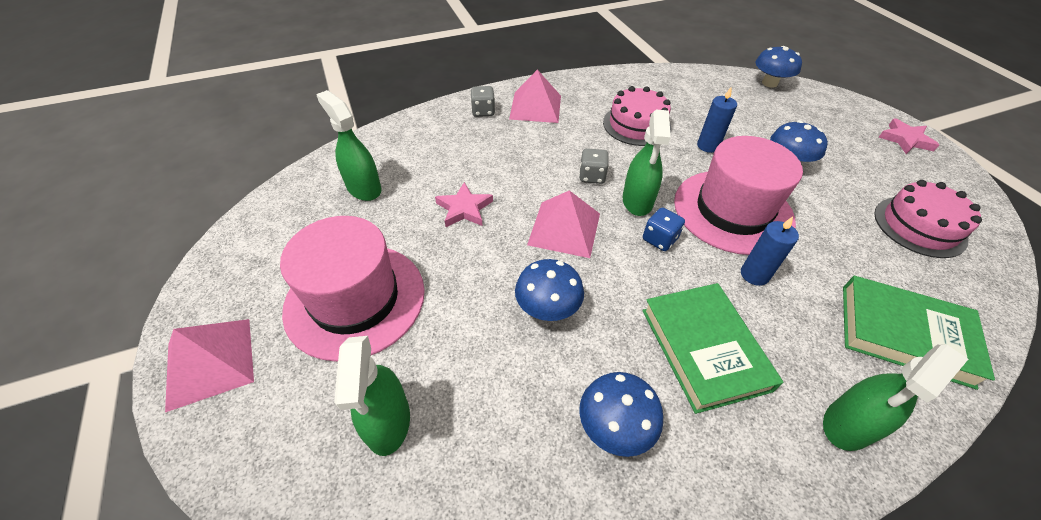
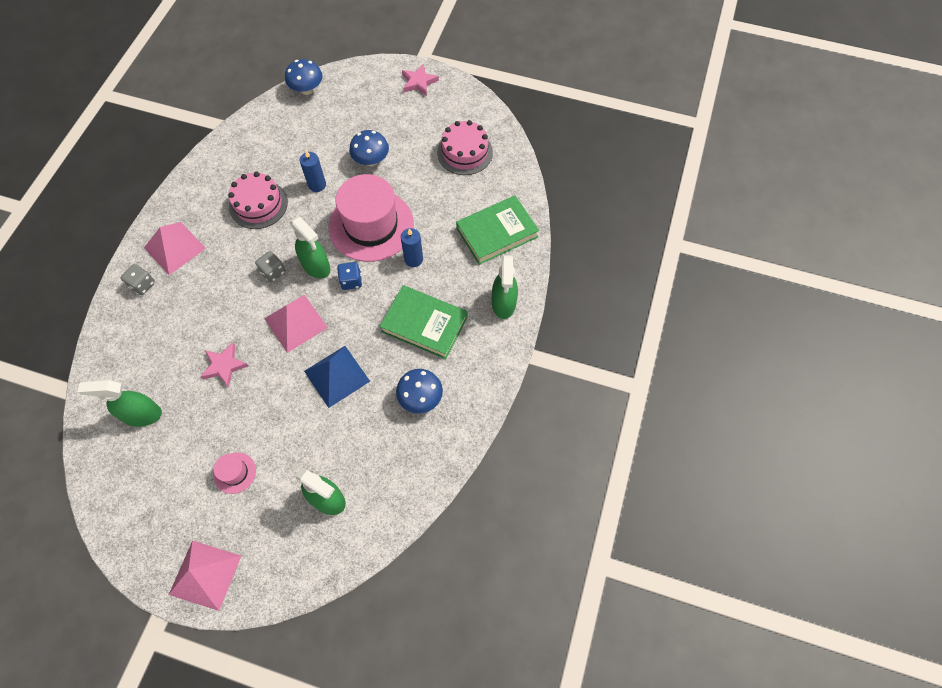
camera: 50 degrees left, 15 degrees up
pink hat [280,216,425,362] -> pink hat [214,452,256,494], size x0.42
blue mushroom [515,259,584,321] -> blue pyramid [304,346,370,408]

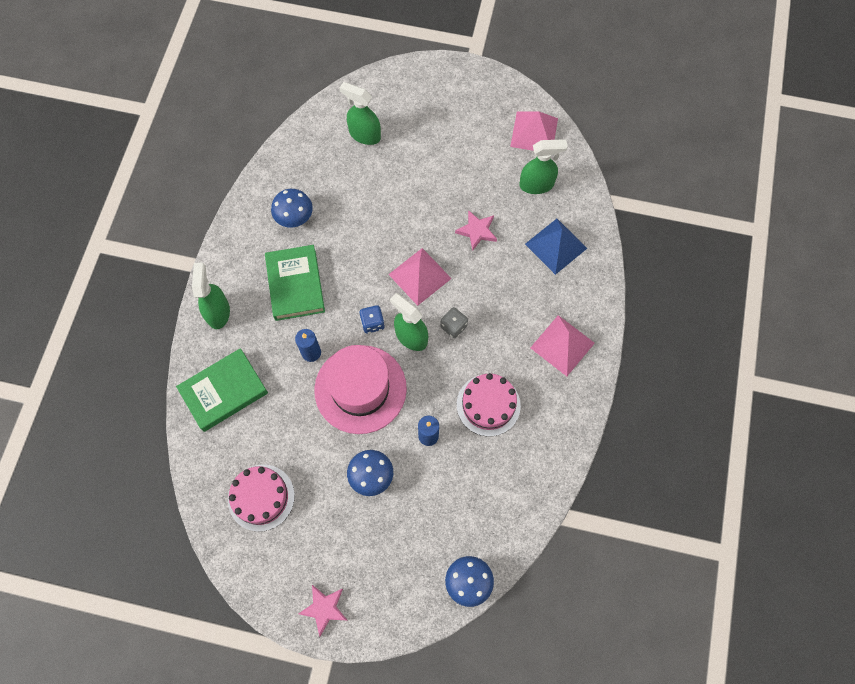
camera: 175 degrees right, 5 degrees up
grey dice [121,264,155,295] -> none
pink pyramid [169,540,241,611] -> pink pyramid moved to [510,111,558,151]
pink hat [214,452,256,494] -> none
blue pyramid [304,346,370,408] -> blue pyramid moved to [525,219,587,275]
green book [380,285,468,359] -> green book turned 60 degrees clockwise [265,245,325,321]

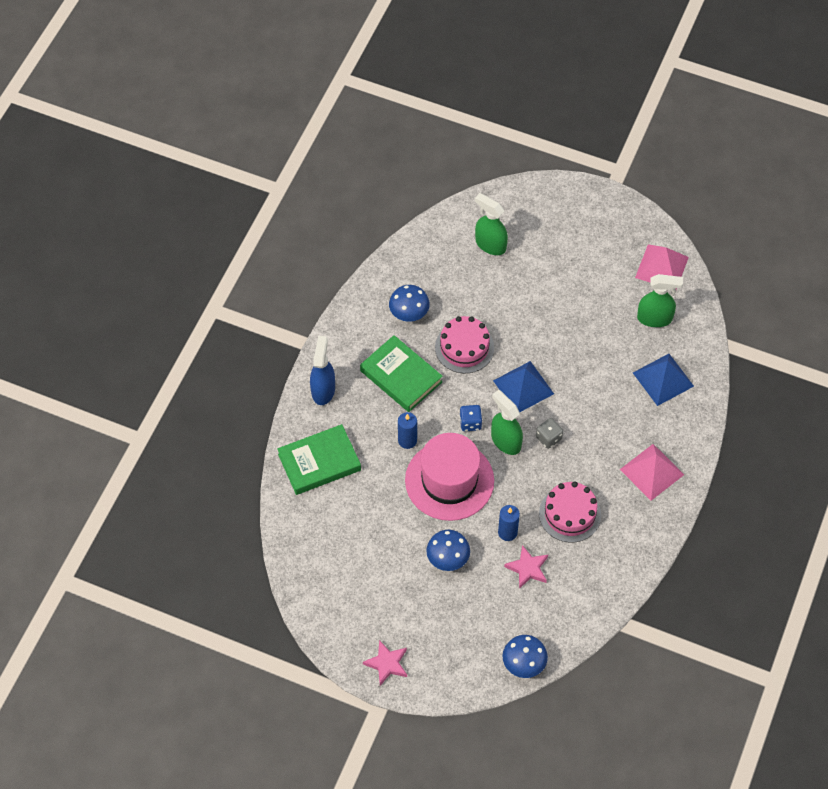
camera: 10 degrees right, 10 degrees down
green spray bottle [192,262,230,329] -> blue spray bottle [310,336,335,405]
pink cake [228,464,295,532] -> pink cake moved to [435,316,494,373]
green book [265,245,325,321] -> green book turned 45 degrees counterclockwise [360,335,443,412]
pink pyramid [388,248,452,306] -> blue pyramid [493,361,554,412]
pink star [455,210,497,251] -> pink star moved to [504,545,548,589]

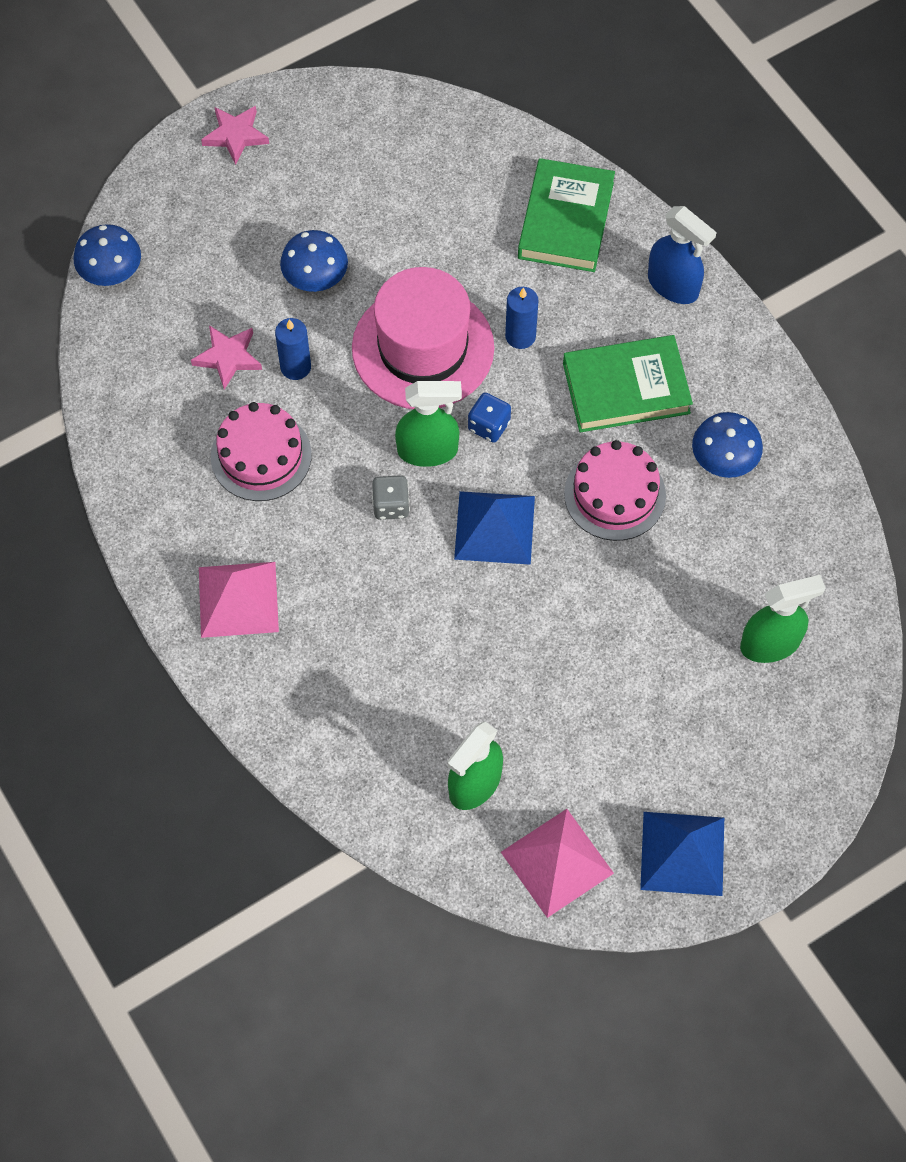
camera: 125 degrees right, 5 degrees up
blue pyramid [633,354,694,406] -> blue pyramid moved to [640,812,724,896]

